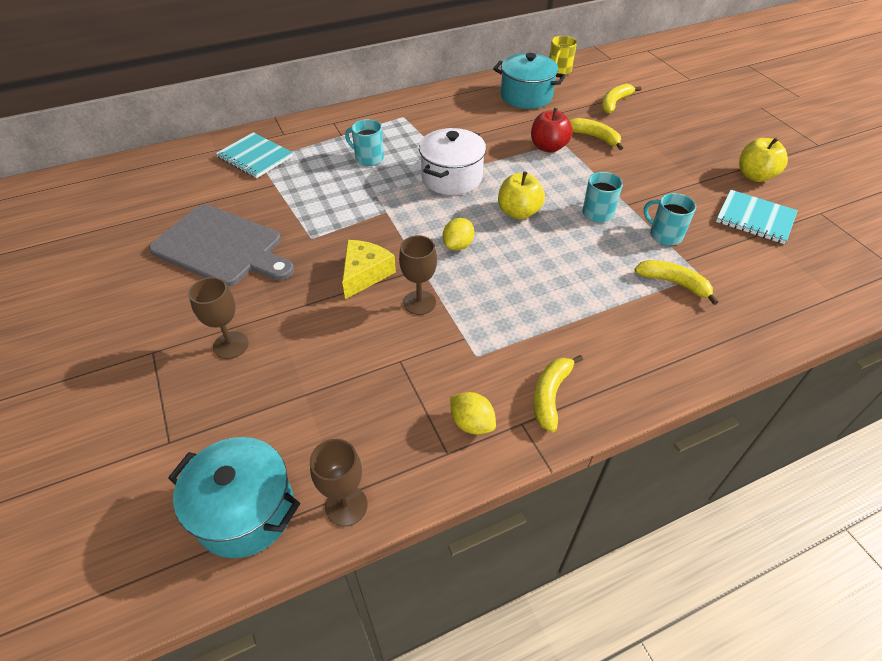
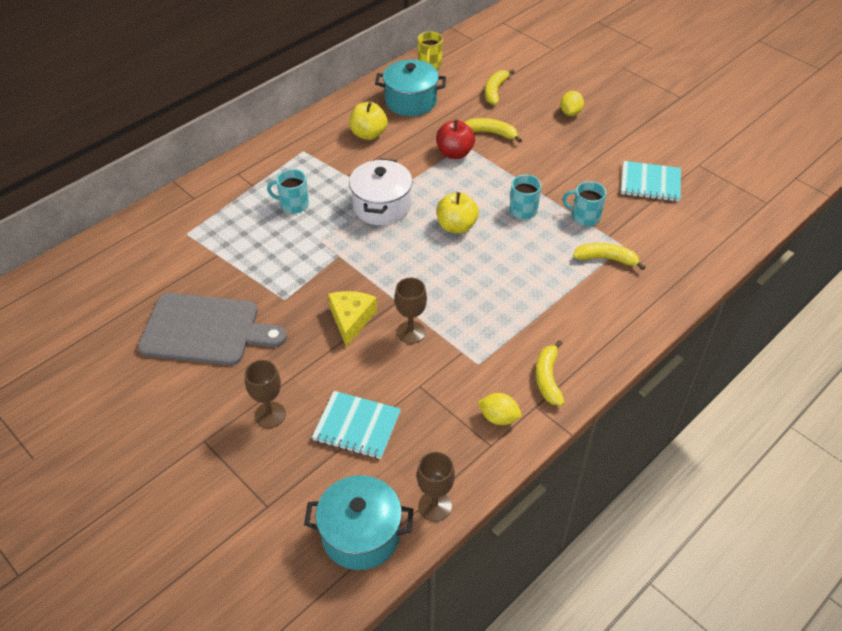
camera: 20 degrees left, 0 degrees up
turquoise notebook [216,132,293,178] -> turquoise notebook moved to [312,391,401,459]
yellow lemon [443,218,474,251] -> yellow lemon moved to [560,91,584,116]
yellow apple [739,137,788,182] -> yellow apple moved to [349,102,388,140]

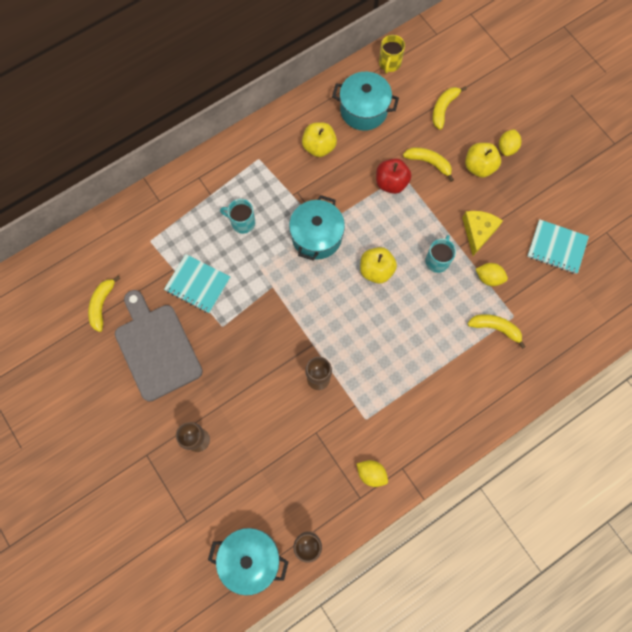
camera: 10 degrees right, 25 degrees up
grey cutting board [138,293,287,365] -> grey cutting board turned 135 degrees counterclockwise [115,290,203,402]
turquoise notebook [312,391,401,459] -> turquoise notebook moved to [164,254,230,313]
yellow cheese [328,291,377,347] -> yellow cheese moved to [462,211,503,256]
white pot [349,158,413,225] -> turquoise pot [289,195,345,260]
yellow banana [536,340,565,406] -> yellow banana moved to [88,276,121,332]
turquoise mug [562,181,606,226] -> yellow lemon [476,263,508,286]
none -> yellow apple [465,143,501,178]

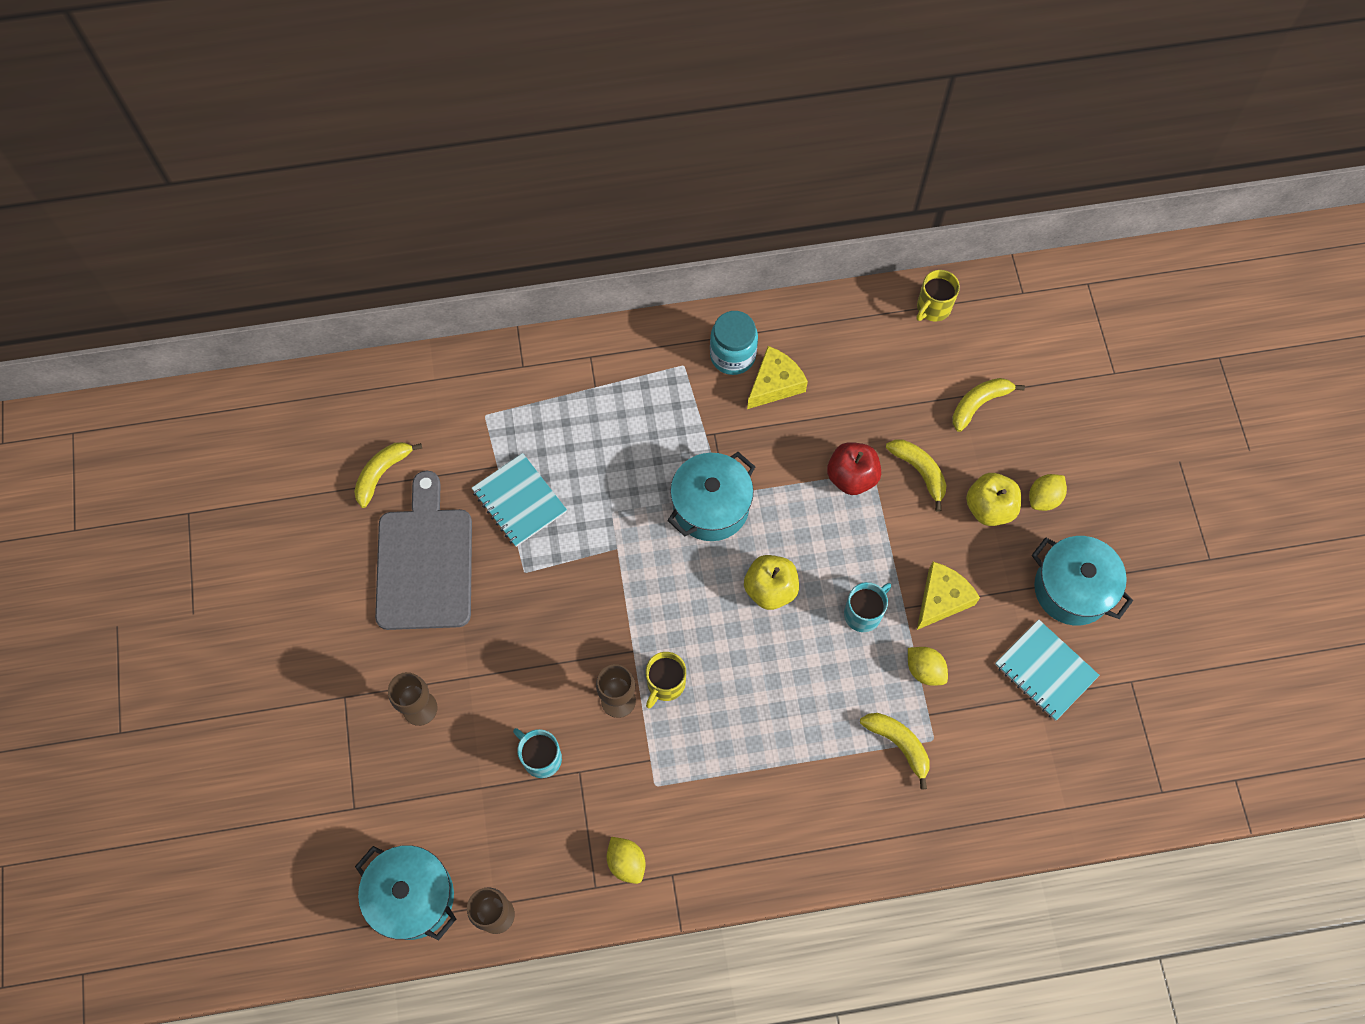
camera: 25 degrees right, 5 degrees down
turquoise mug [220,199,255,234] -> turquoise mug moved to [513,728,562,778]
yellow apple [302,122,337,157] -> yellow cheese [747,346,808,409]
turquoise pot [332,72,399,131] -> turquoise pot moved to [1032,536,1133,625]
none -> yellow mug [646,652,686,708]
none -> turquoise jar [710,311,758,375]

